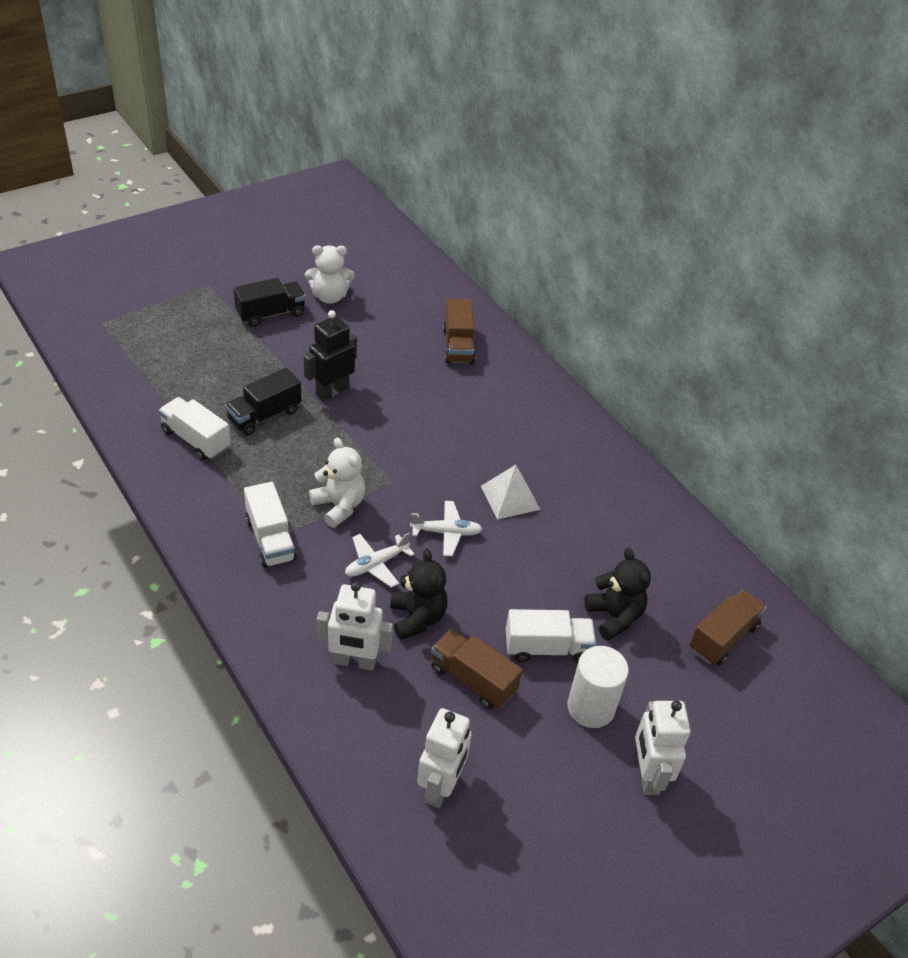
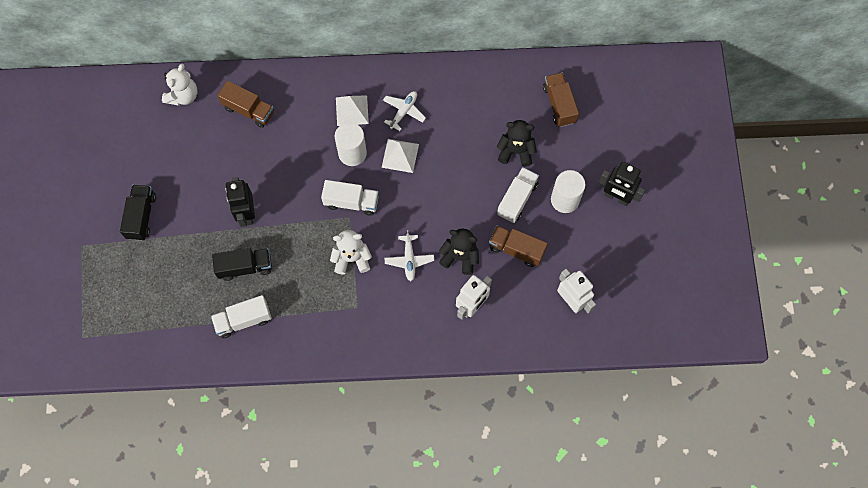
camera: 55 degrees left, 25 degrees up
black truck [225,368,302,435] -> black truck turned 90 degrees counterclockwise [212,248,272,281]
white truck [244,481,297,568] -> white truck moved to [321,180,379,216]
white teddy bear [305,245,354,304] -> white teddy bear moved to [162,63,198,106]
white plane [410,501,482,556] -> white plane moved to [383,91,426,131]
brown truck [431,629,522,709] -> brown truck turned 45 degrees clockwise [489,226,548,267]
white robot [635,701,690,795] -> black robot [599,162,645,206]
none -> white cylinder [335,122,367,166]
none -> white pyramid [336,95,369,126]

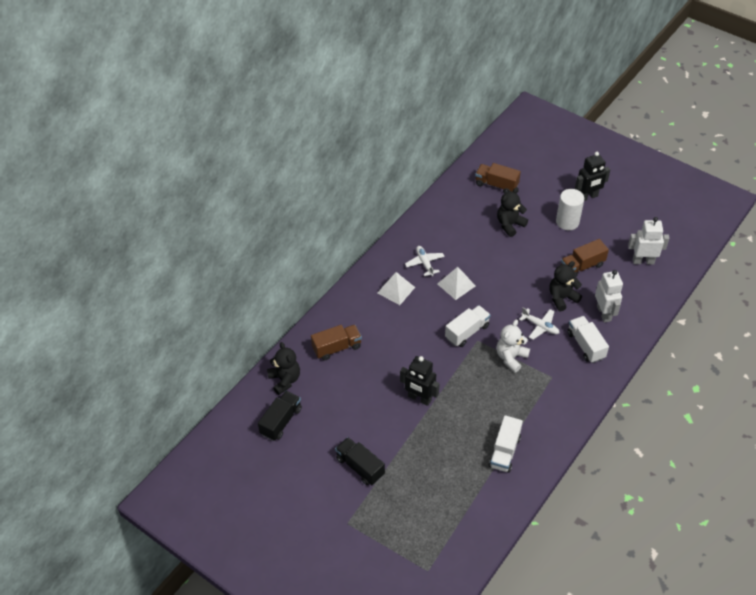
camera: 50 degrees left, 20 degrees down
white teddy bear [162,63,198,106] -> black teddy bear [267,342,300,395]
black truck [212,248,272,281] -> black truck moved to [258,391,302,441]
white cylinder [335,122,367,166] -> none
white truck [497,167,539,223] -> white truck moved to [567,316,609,363]

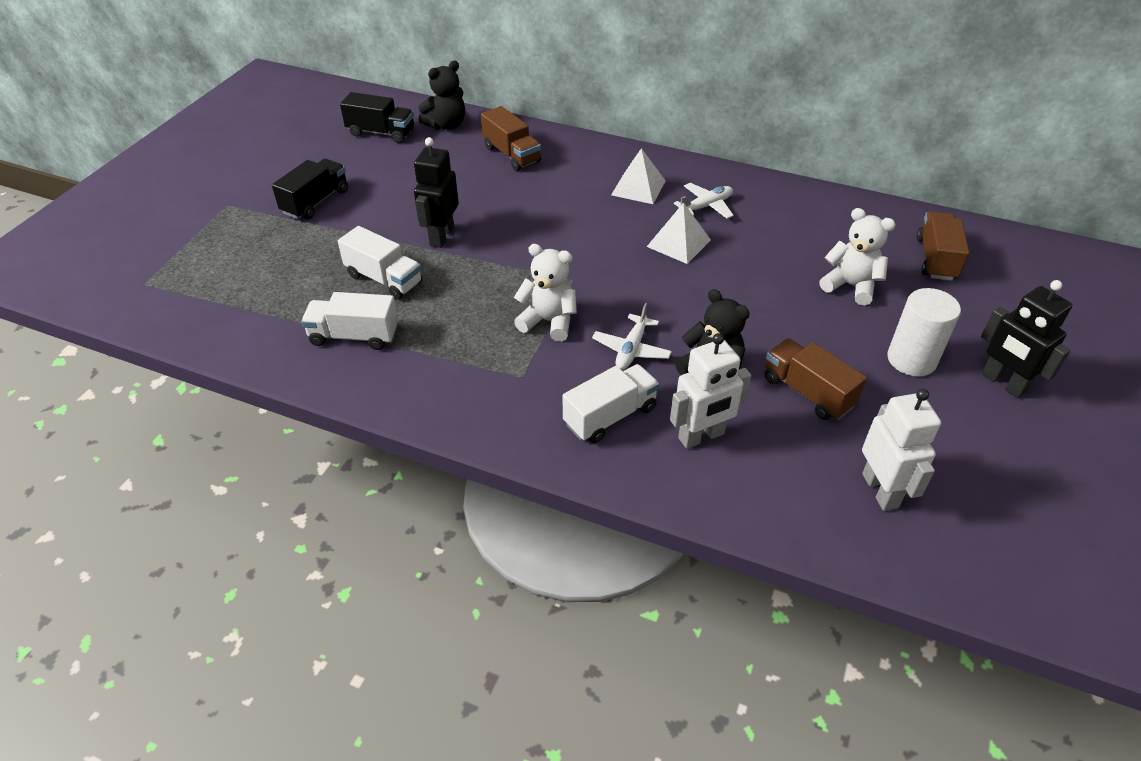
camera: 75 degrees right, 5 degrees down
white truck [445,305,491,347] -> white truck moved to [338,226,422,300]
black teddy bear [497,187,528,237] -> white teddy bear [819,208,896,306]

